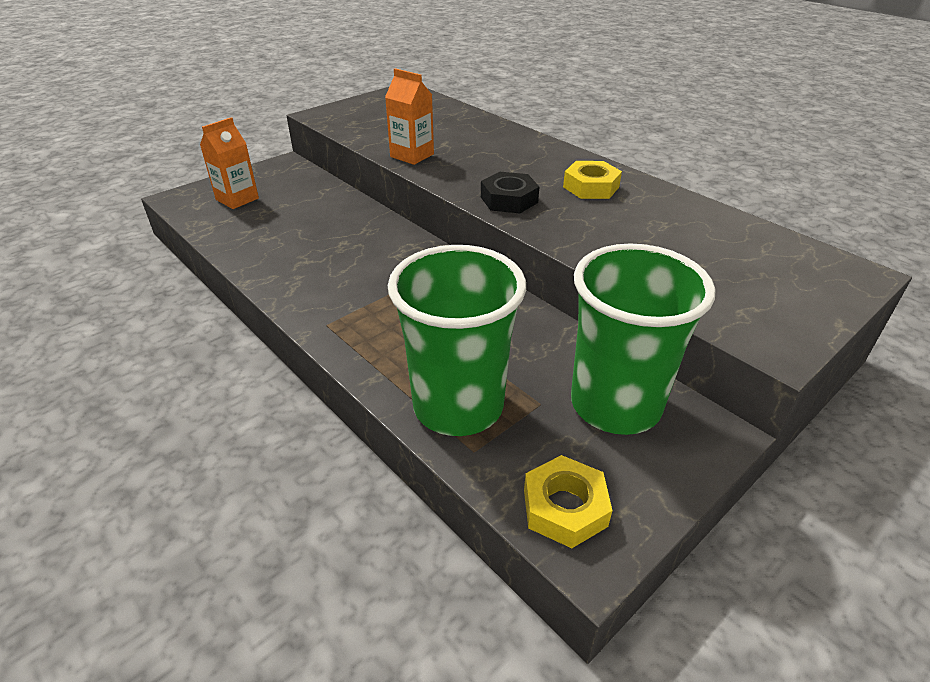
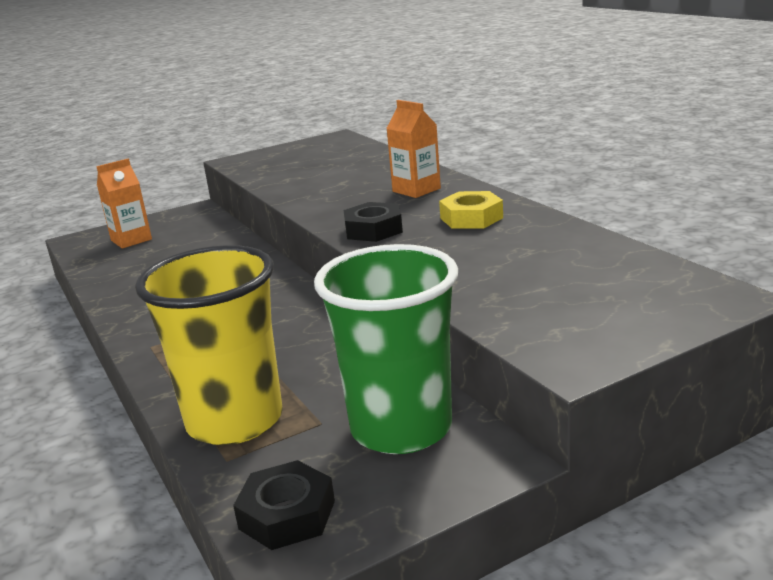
camera: 15 degrees right, 15 degrees down
orange carton [385,68,434,165] -> orange carton moved to [386,100,441,198]
green cup [388,245,526,436] -> yellow cup [135,245,283,445]
yellow nut [524,455,613,548] -> black nut [233,460,335,550]

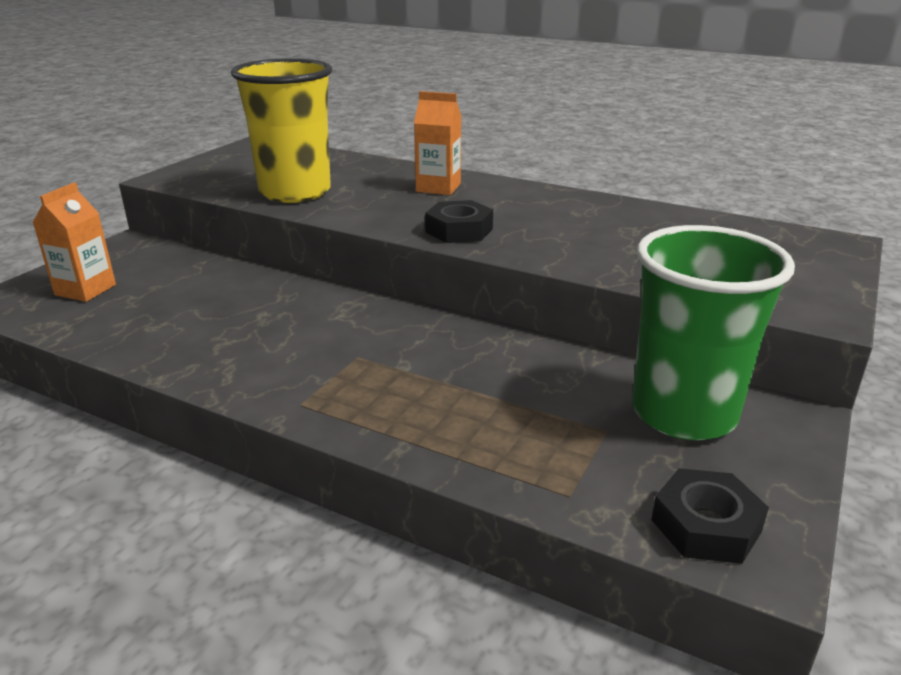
camera: 35 degrees left, 5 degrees up
yellow cup [135,245,283,445] -> yellow cup moved to [231,58,332,203]
yellow nut [439,191,503,229] -> none

